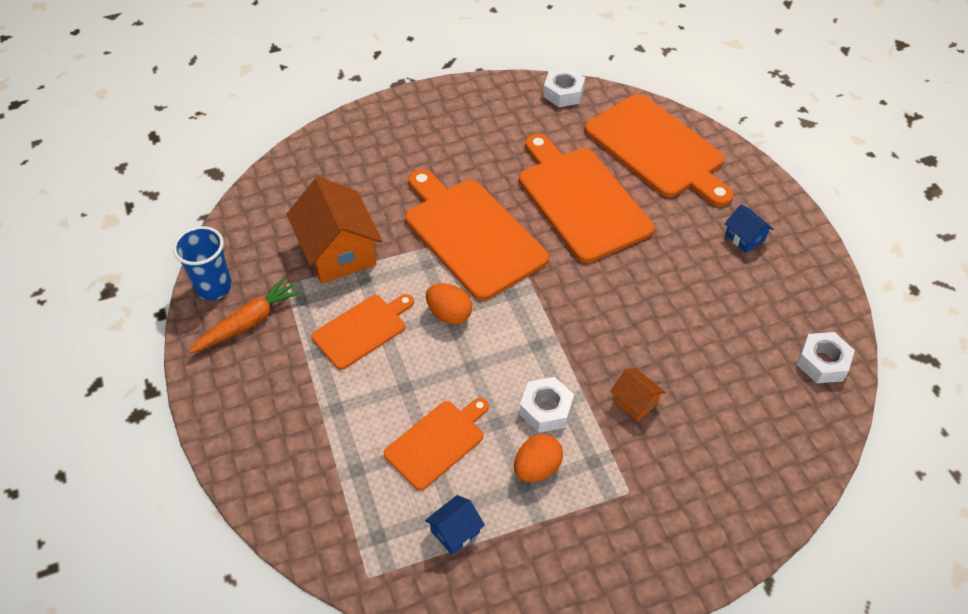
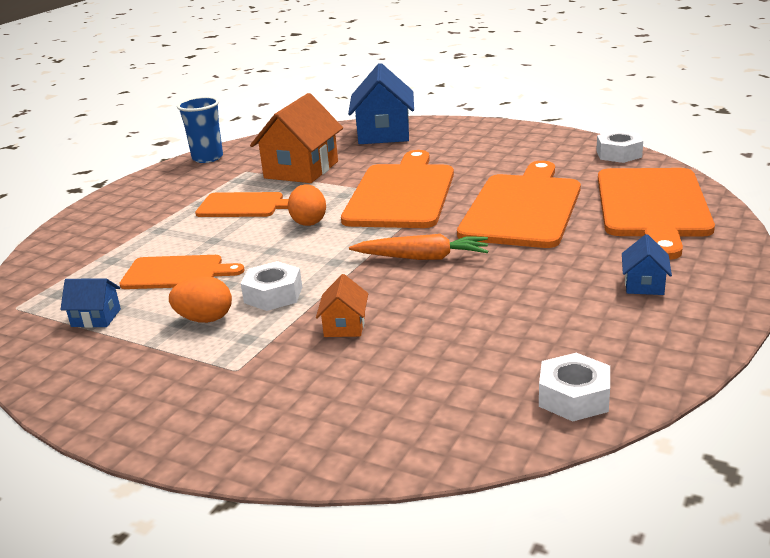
camera: 50 degrees right, 25 degrees down
orange carrot [188,277,301,354] -> orange carrot moved to [349,234,488,260]
none -> blue house [348,63,414,144]

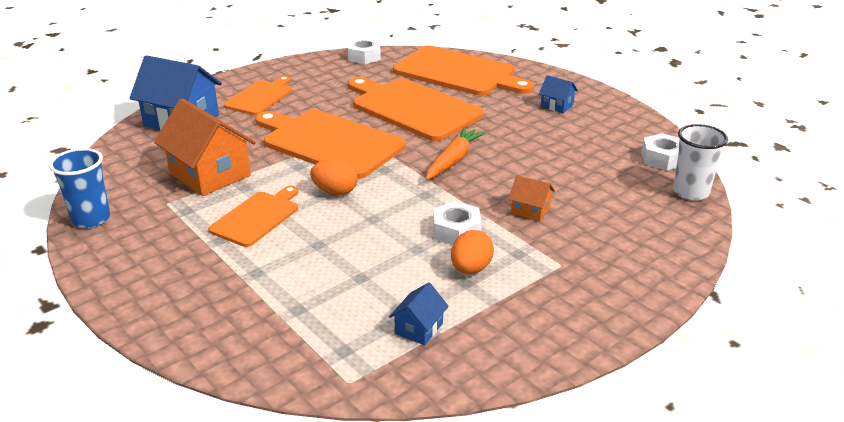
camera: 70 degrees left, 5 degrees up
orange cutting board [119,255,244,289] -> orange cutting board moved to [224,76,292,115]
none -> white cup [673,124,728,201]

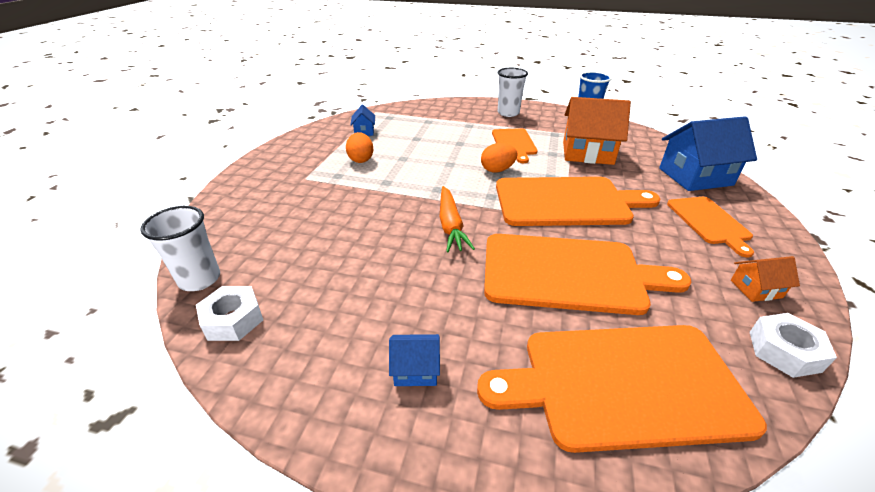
camera: 145 degrees right, 5 degrees up
white nut [433,201,481,245] -> none
orange house [509,175,555,221] -> orange house moved to [731,256,800,302]
none -> white cup [498,68,528,117]

